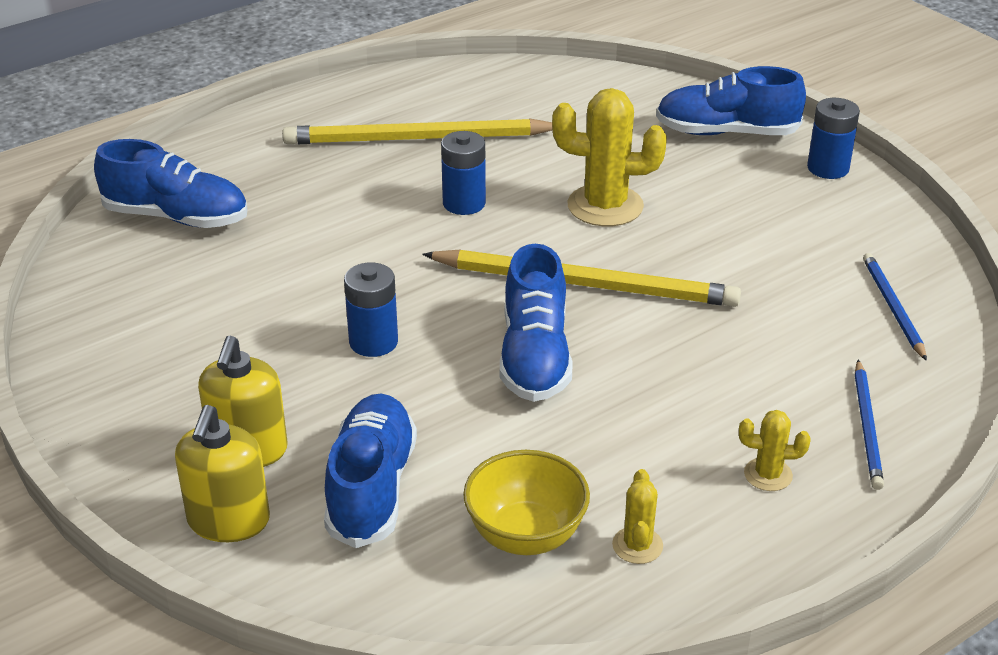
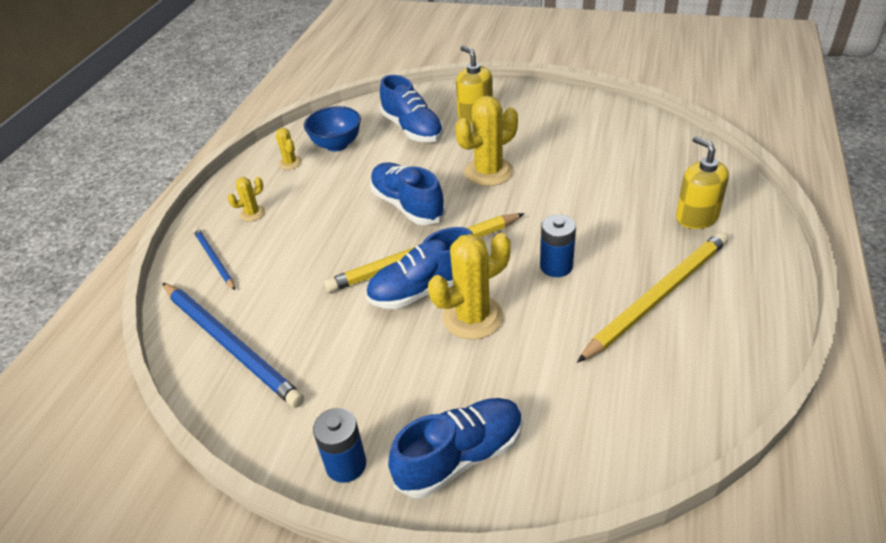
camera: 145 degrees right, 5 degrees up
blue shoe [94,139,248,228] -> blue shoe moved to [366,227,473,309]
yellow soap dispenser [175,405,270,542] -> yellow soap dispenser moved to [676,136,729,229]
blue battery [344,262,398,357] -> yellow cactus [455,96,518,186]
yellow bowl [463,450,590,555] -> blue bowl [304,106,361,152]
blue pencil [863,253,927,361] -> blue pencil [163,283,304,408], size x1.91

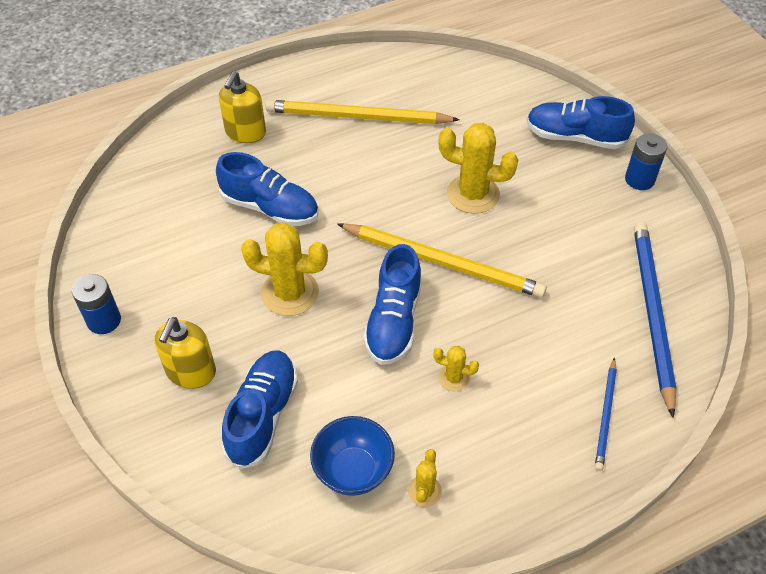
camera: 135 degrees left, 10 degrees up
yellow cactus [227,177,265,221] -> yellow cactus moved to [433,346,479,391]
blue shoe [366,227,473,309] -> blue shoe moved to [216,152,319,226]
blue battery [540,214,576,277] -> blue battery moved to [72,274,121,334]

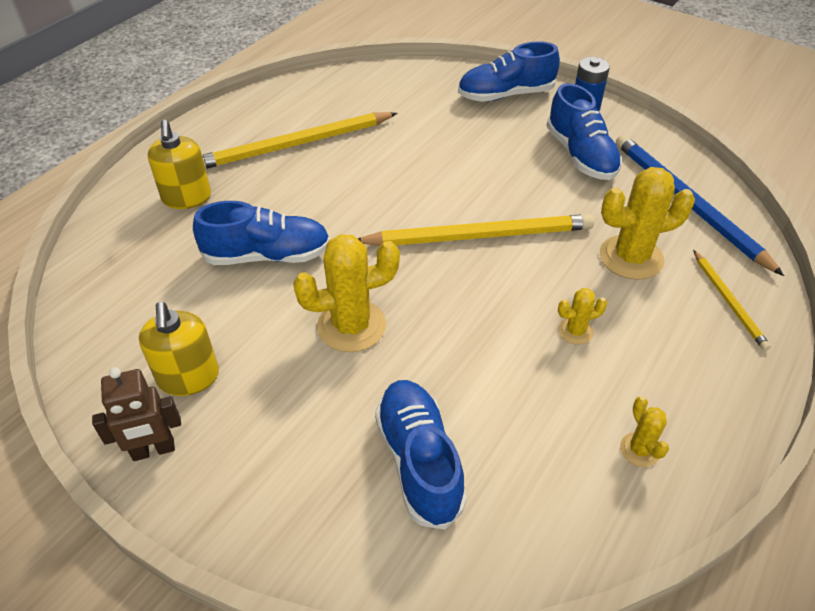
camera: 30 degrees left, 5 degrees down
blue battery [72,274,121,334] -> brown robot [92,367,181,461]
yellow soap dispenser [154,317,216,389] -> yellow soap dispenser moved to [139,302,219,396]
blue bowl [310,416,395,496] -> none
blue shoe [363,244,422,365] -> blue shoe moved to [546,83,622,180]
yellow cactus [438,123,518,214] -> yellow cactus moved to [600,167,695,280]
blue pencil [595,357,617,471] -> yellow pencil [693,250,771,351]

